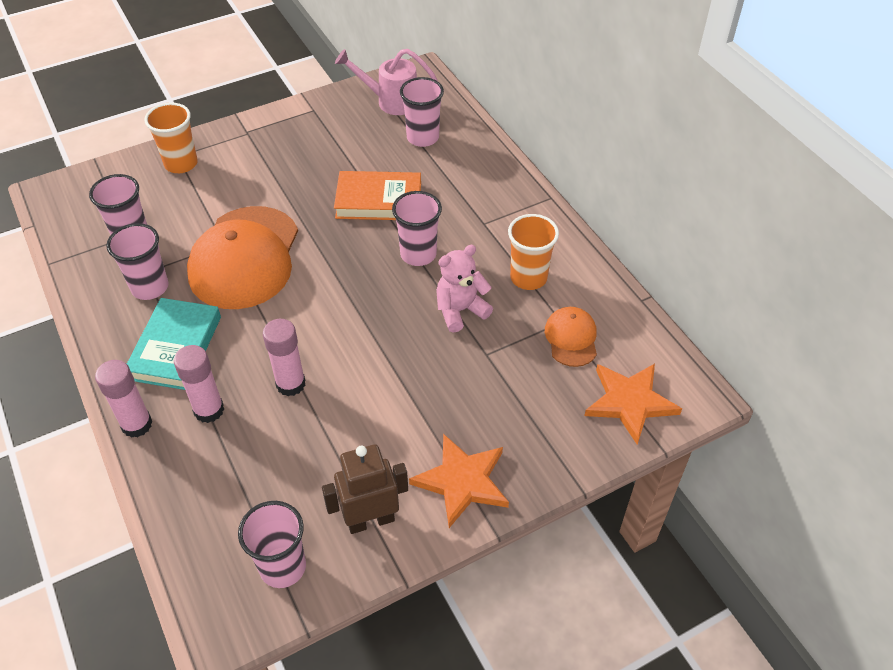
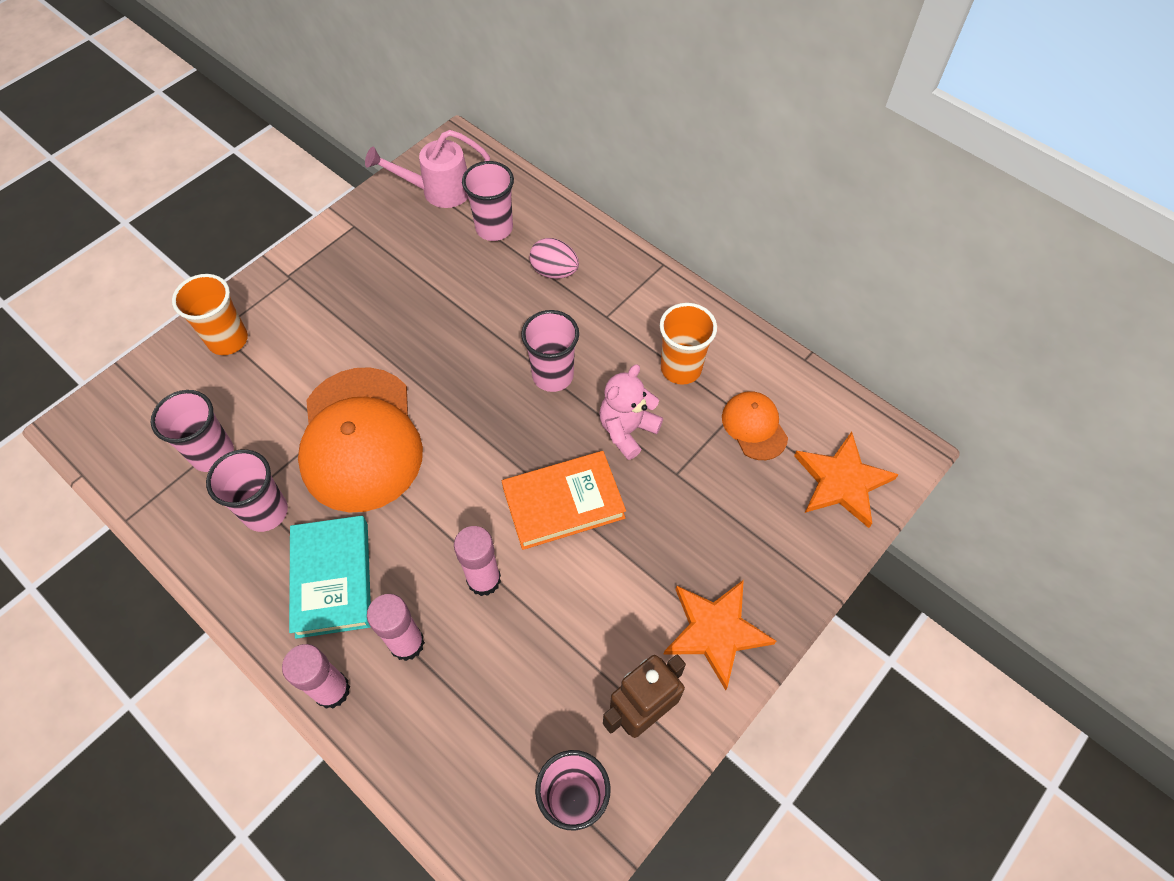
camera: 20 degrees left, 10 degrees up
orange book [334,171,421,220] -> orange book moved to [502,451,626,550]
none -> pink egg [529,238,579,279]

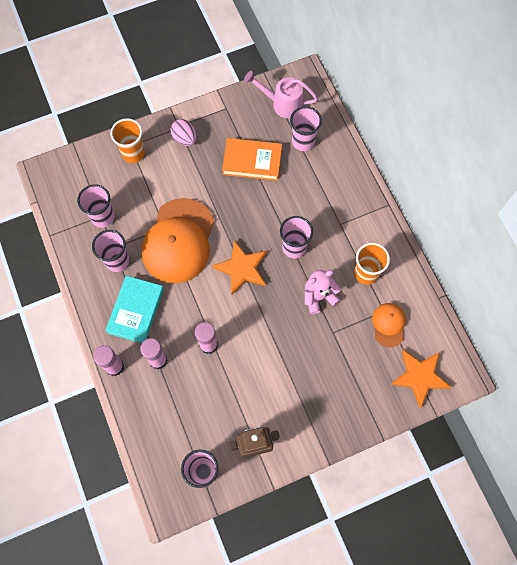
camera: 25 degrees right, 10 degrees up
orange book [502,451,626,550] -> orange book moved to [222,138,282,181]
pink egg [529,238,579,279] -> pink egg moved to [171,119,197,146]
orange star [663,580,776,690] -> orange star moved to [212,240,267,295]

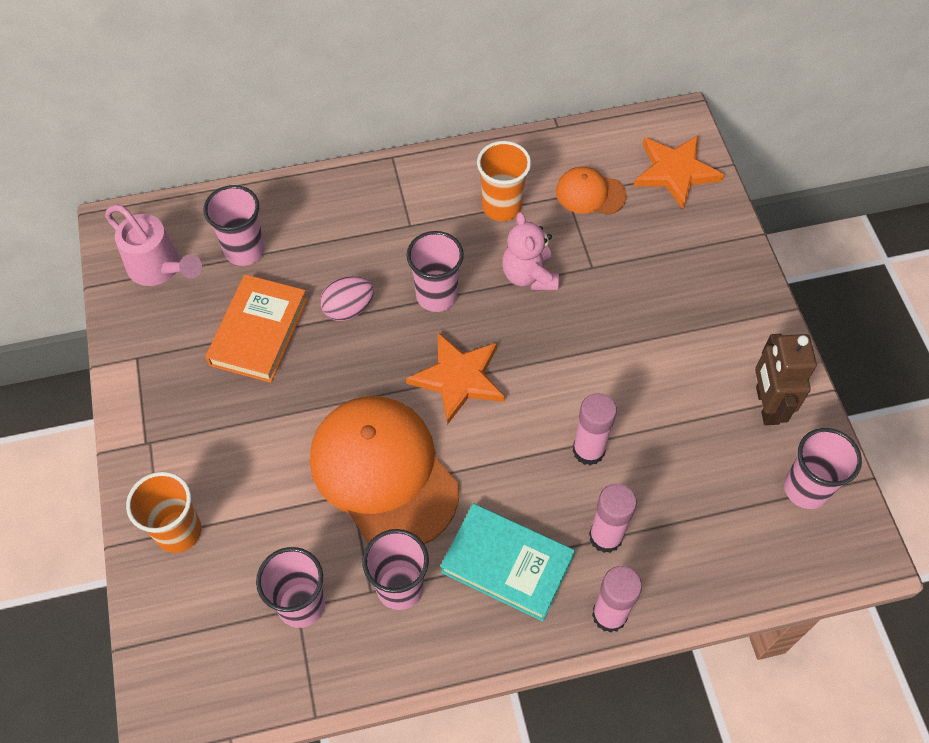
camera: 80 degrees left, 10 degrees down
orange cap [141,198,214,284] -> orange cap turned 150 degrees counterclockwise [310,396,459,544]
pink egg [171,119,197,146] -> pink egg moved to [320,276,374,321]
pink watering can [244,71,318,118] -> pink watering can turned 75 degrees counterclockwise [105,204,202,286]

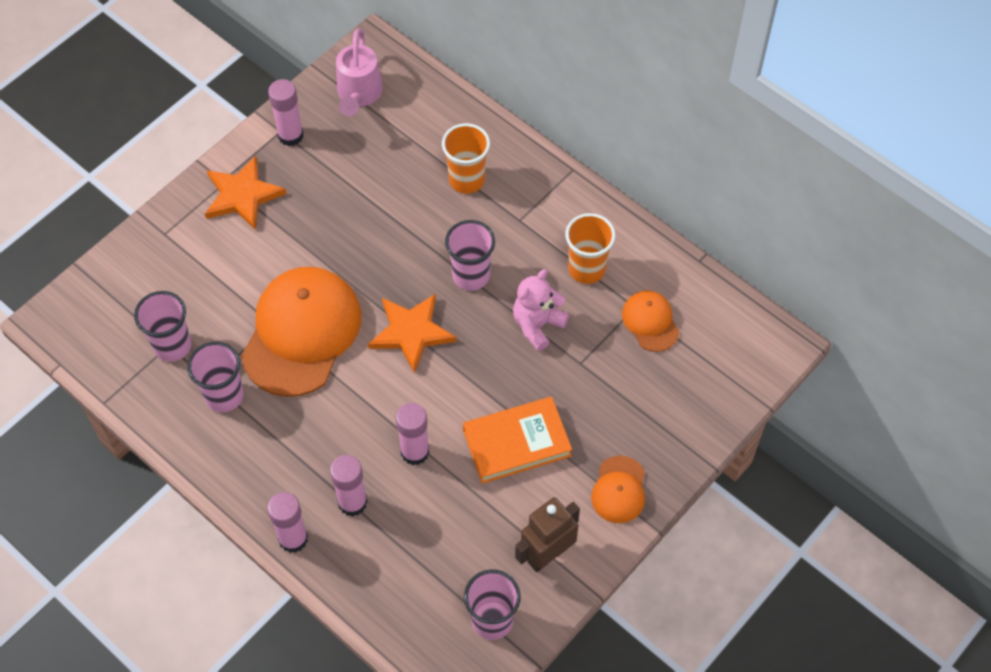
camera: 55 degrees right, 0 degrees up
orange cup [126,472,201,553] -> orange cup moved to [442,123,490,194]
pink cup [203,185,265,266] -> none
orange book [205,274,308,383] -> orange book moved to [463,397,572,484]
pink egg [320,276,374,321] -> none
turquoise book [440,504,575,621] -> none
orange star [633,135,724,209] -> orange star moved to [205,156,287,230]
none -> pink glue stick [268,79,304,146]
none -> orange cap [591,456,645,523]

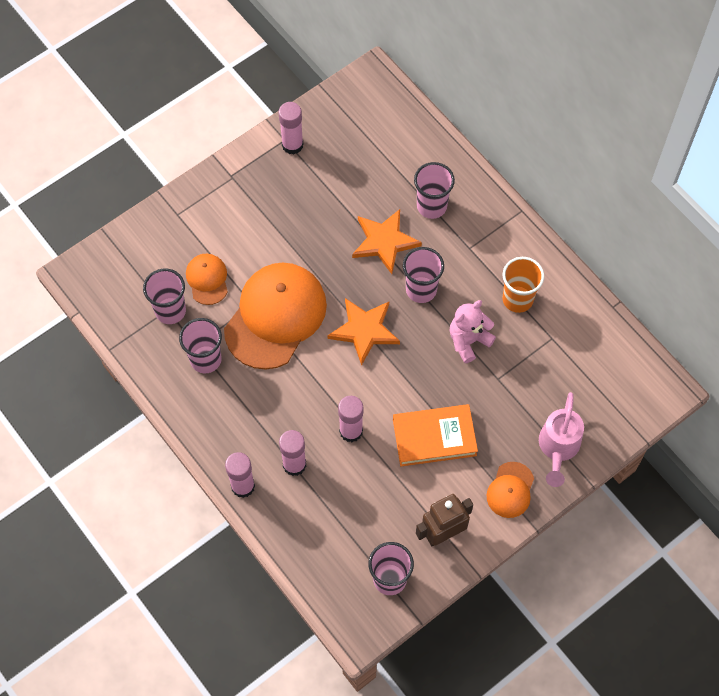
camera: 10 degrees right, 5 degrees up
orange star [205,156,287,230] -> orange star moved to [352,209,422,274]
pink watering can [336,29,383,116] -> pink watering can moved to [539,392,584,487]
orange cup [442,123,490,194] -> pink cup [414,162,455,219]
orange cap [622,291,679,352] -> orange cap moved to [186,254,228,305]

